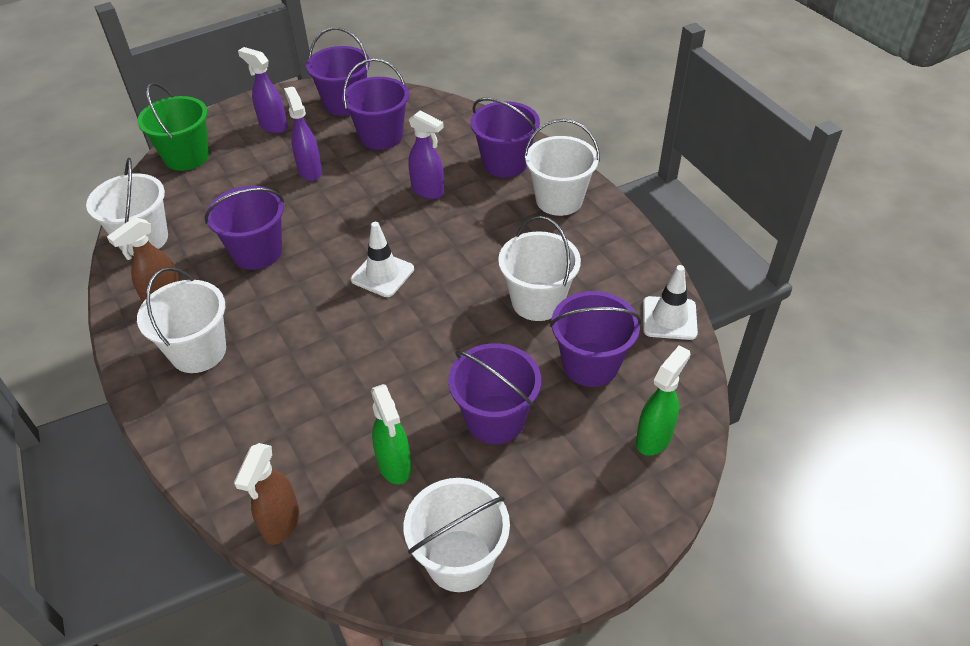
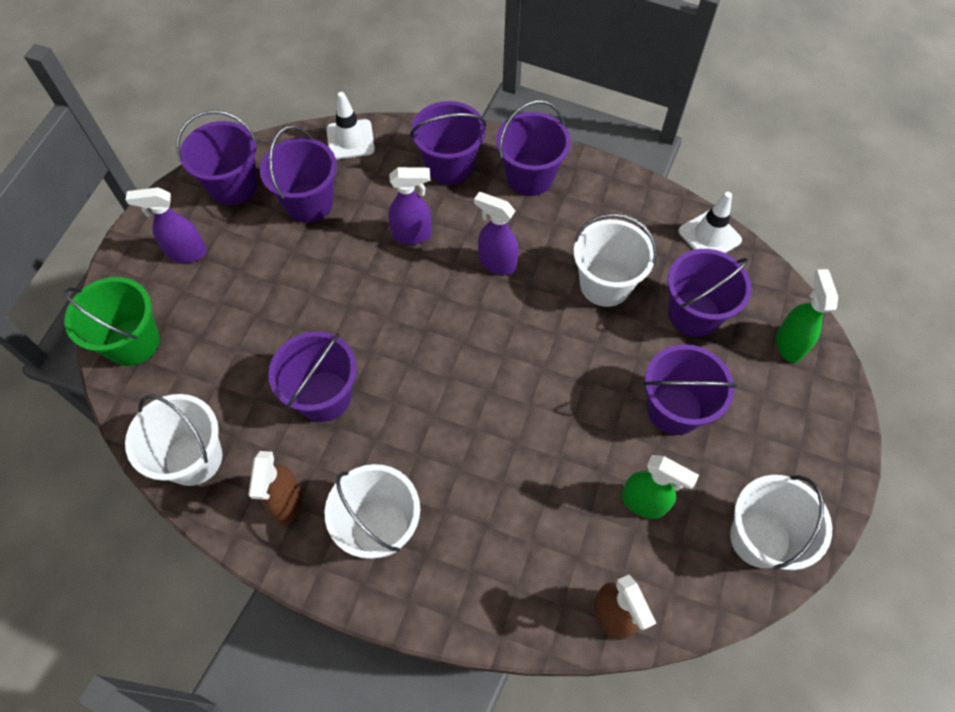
camera: 40 degrees left, 15 degrees up
purple spray bottle [284,86,322,181] -> purple spray bottle moved to [474,192,519,275]
white traffic cone [351,222,414,297] -> white traffic cone moved to [326,92,375,159]
white bucket [524,119,600,216] -> purple bucket [496,100,571,196]

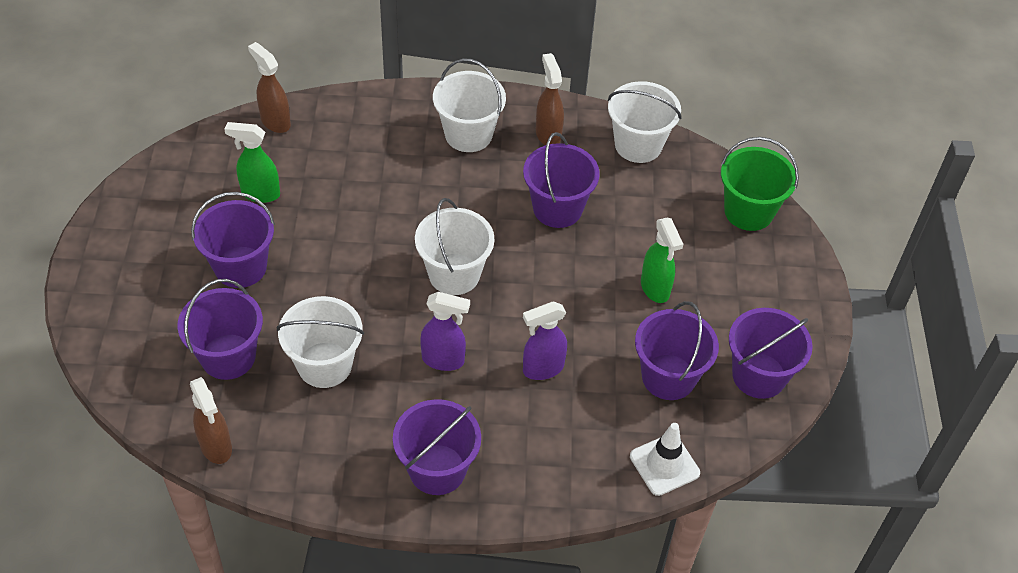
camera: 160 degrees right, 10 degrees down
purple spray bottle [125,187,207,263] -> none
purple bucket [410,101,486,185] -> none
white traffic cone [678,192,742,253] -> brown spray bottle [190,377,232,464]
white bucket [730,475,832,570] -> white bucket moved to [415,198,494,295]
green spray bottle [776,269,838,363] -> green spray bottle moved to [641,218,683,303]

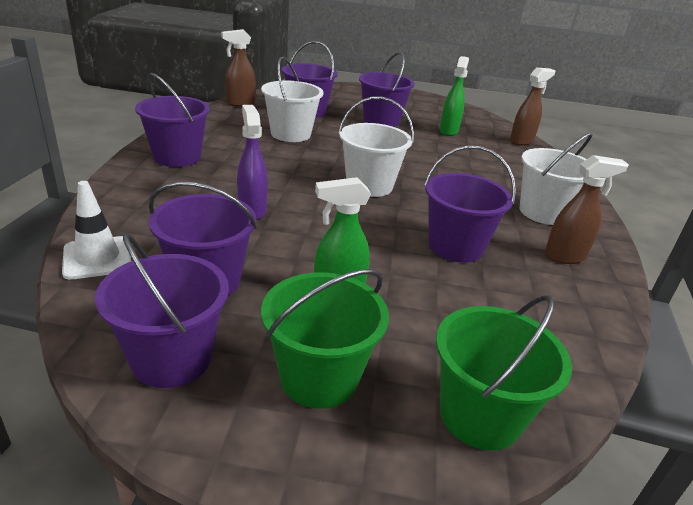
camera: 95 degrees right, 20 degrees down
purple spray bottle [420,292,470,371] -> none
white bucket [608,81,682,163] -> none
none -> green bucket [261,269,389,409]

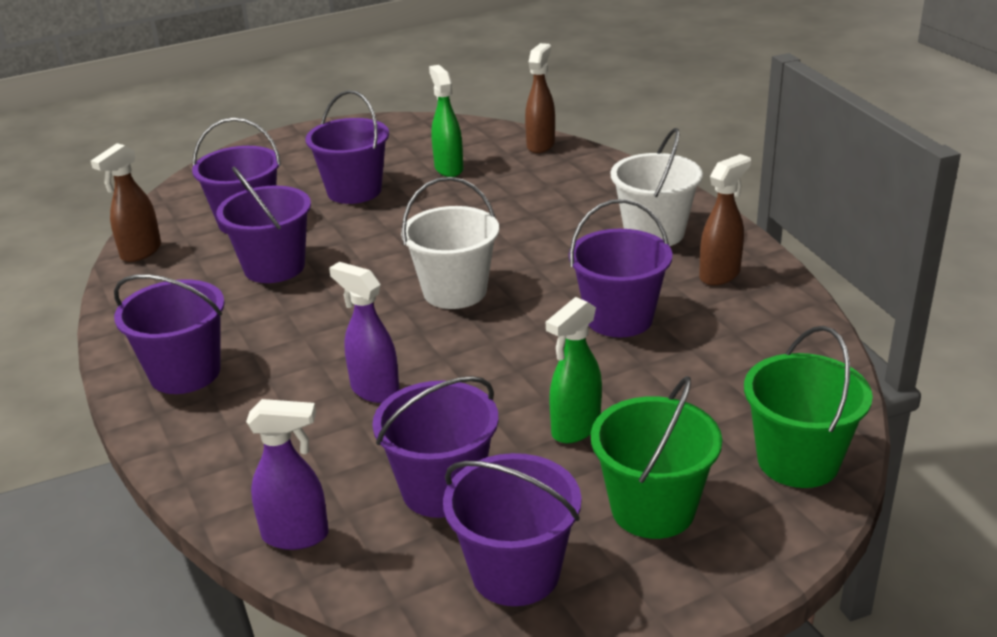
camera: 30 degrees left, 0 degrees up
white traffic cone [62,181,131,280] -> purple spray bottle [246,399,329,550]
white bucket [261,57,324,142] -> purple bucket [217,167,311,283]

